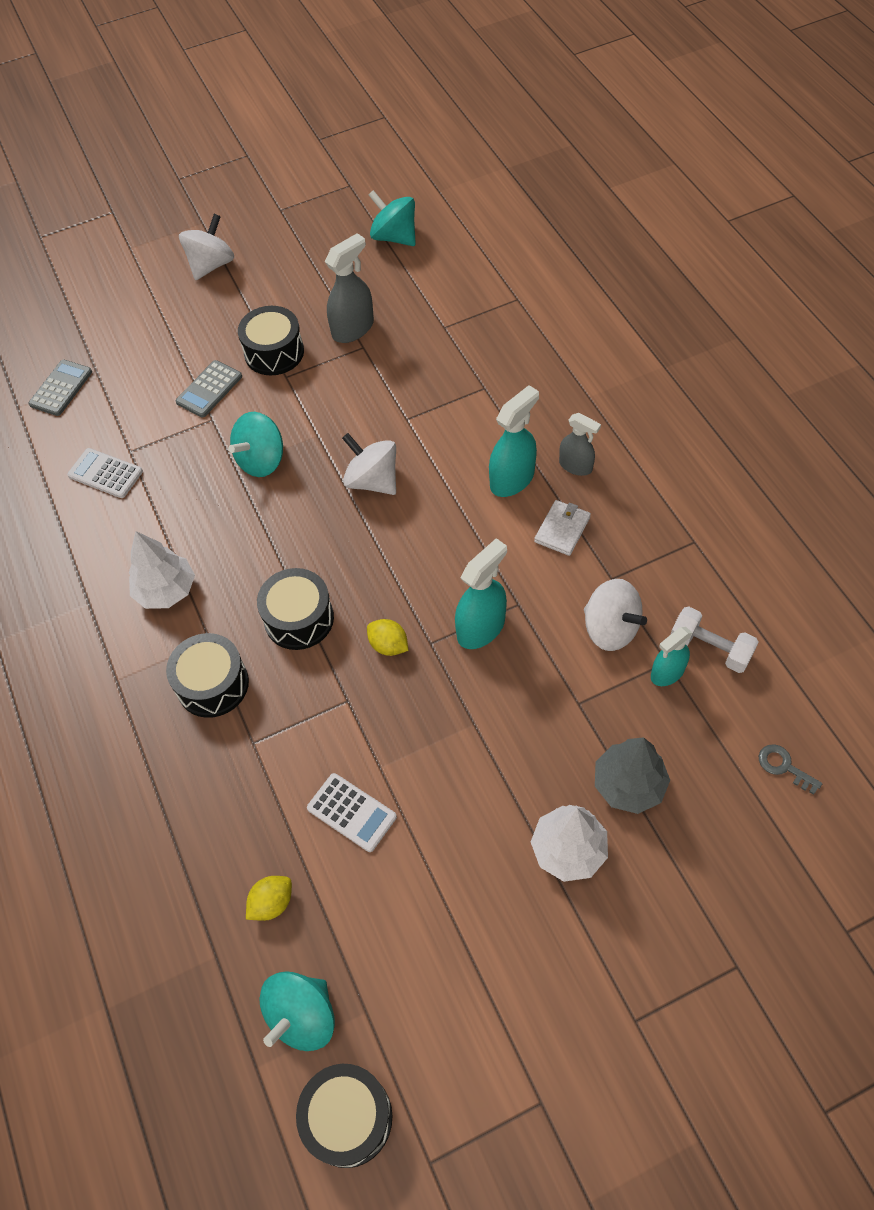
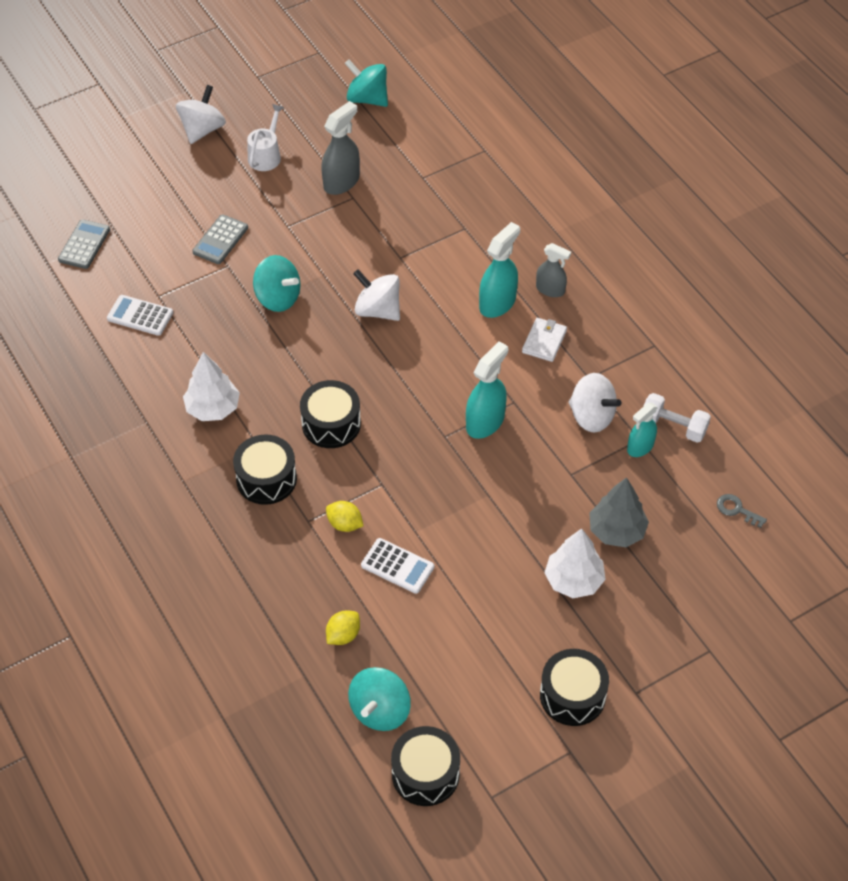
camera: 10 degrees left, 5 degrees down
turquoise spinning top [228,412,283,477] -> turquoise spinning top turned 90 degrees counterclockwise [253,255,300,312]
black drum [238,306,304,375] -> black drum moved to [540,649,609,726]
yellow lemon [367,619,408,656] -> yellow lemon moved to [326,501,364,532]
none -> white watering can [247,104,284,171]

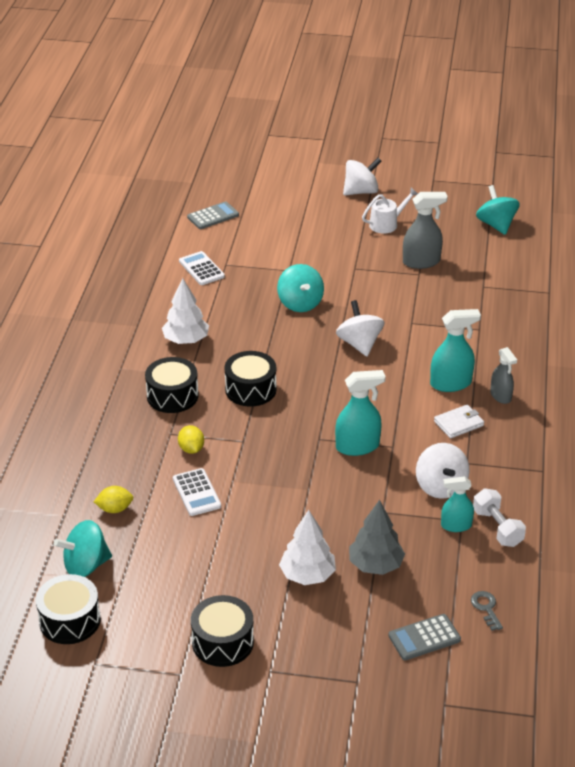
camera: 40 degrees right, 15 degrees down
grey calculator [192,214,248,264] -> grey calculator moved to [388,614,461,660]

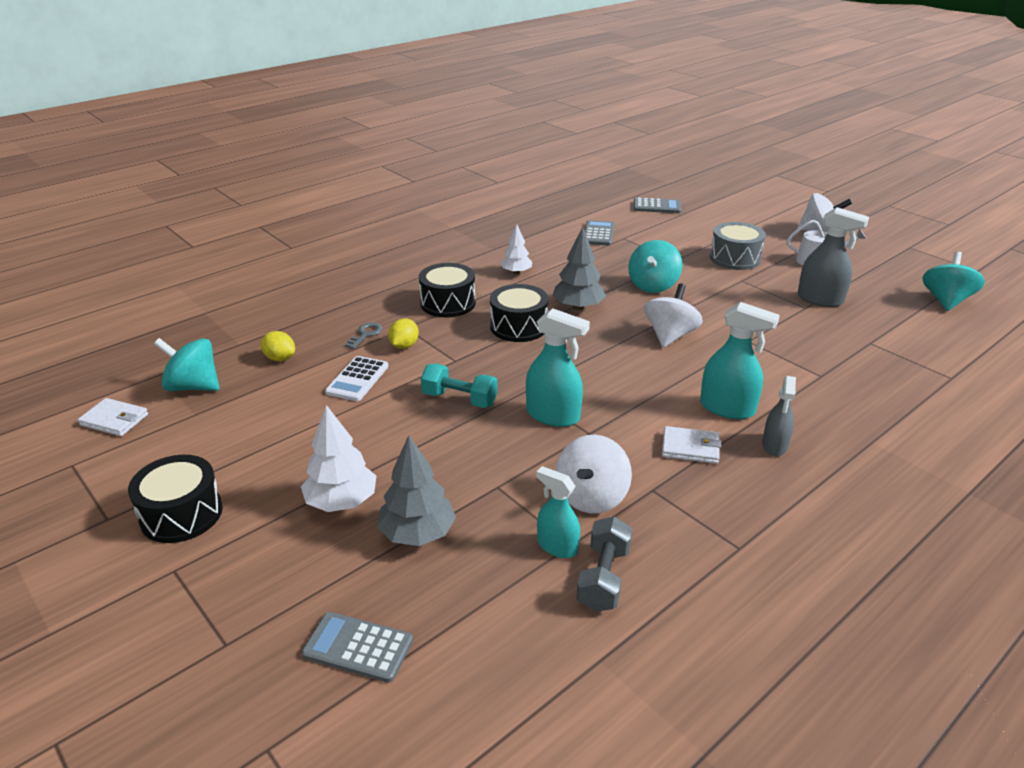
camera: 40 degrees right, 5 degrees down
black drum [36,574,101,644] -> white wallet [78,398,148,436]
white tree [162,278,209,344] -> white tree [500,224,532,274], size x0.65
white calculator [179,251,225,285] -> grey calculator [585,220,615,246]
grey key [471,591,503,631] -> grey key moved to [345,322,383,349]
white dumbbell [473,488,526,547] -> grey dumbbell [576,516,632,612]
none -> turquoise dumbbell [421,364,498,408]
none -> grey tree [553,227,606,310]
none -> grey drum [710,222,766,270]

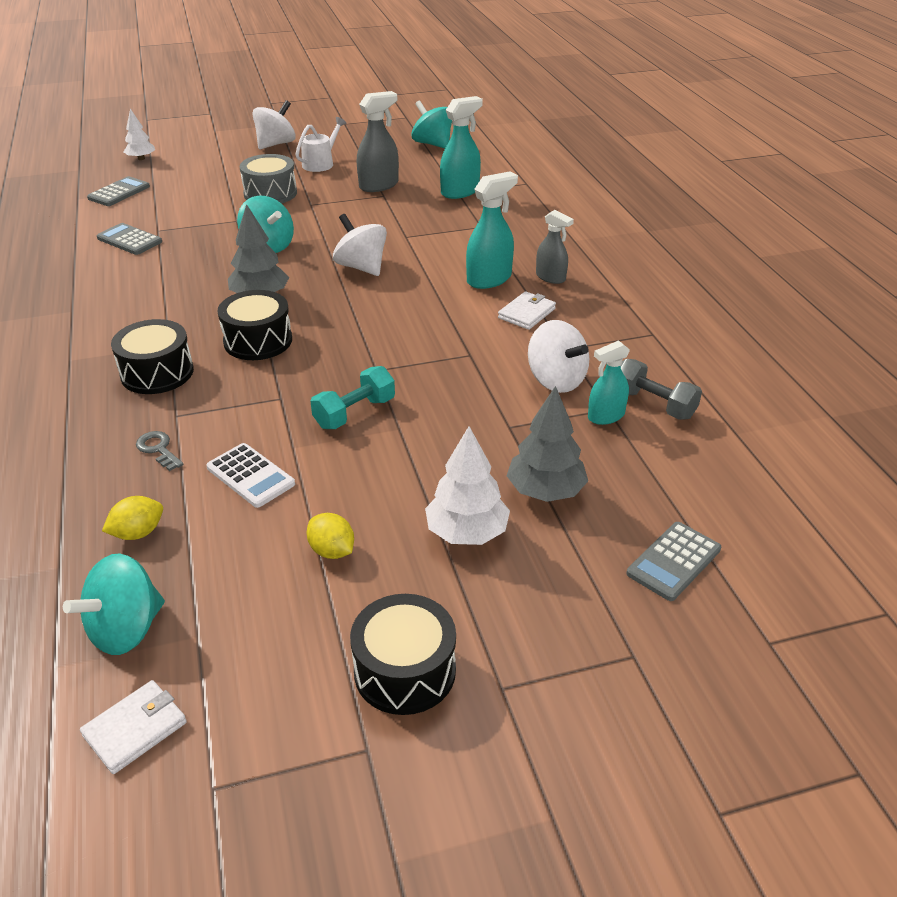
camera: 65 degrees left, 5 degrees up
yellow lemon [388,318,419,349] -> yellow lemon moved to [307,513,354,559]
white tree [500,224,532,274] -> white tree moved to [124,109,155,160]
turquoise spray bottle [526,308,590,427] -> turquoise spray bottle moved to [440,96,483,199]

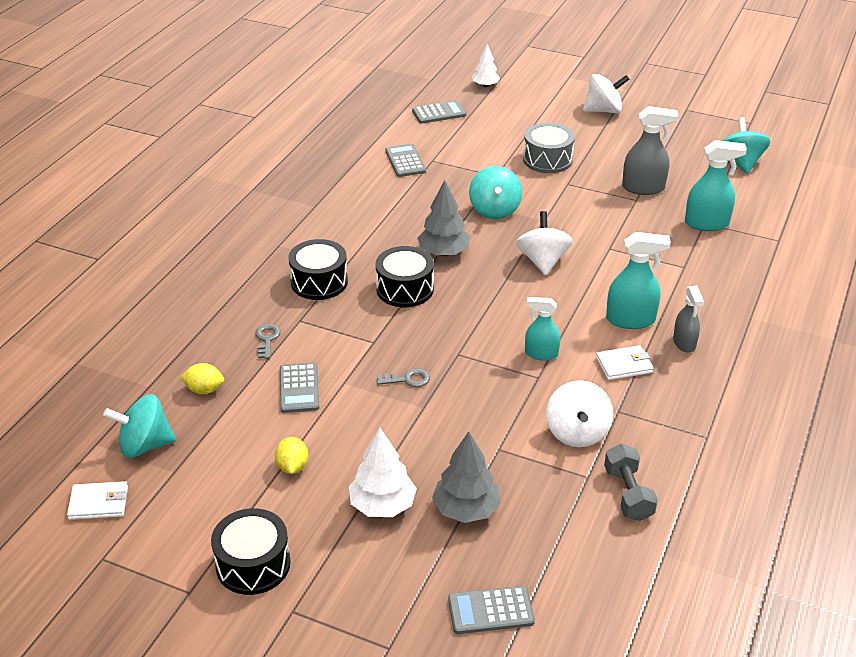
camera: 40 degrees right, 0 degrees up
white calculator [206,443,295,508] -> grey calculator [280,363,319,413]
white watering can [295,117,346,172] -> none
turquoise dumbbell [310,366,395,429] -> grey key [376,369,430,387]
turquoise spray bottle [588,340,630,425] -> turquoise spray bottle moved to [525,297,560,361]

